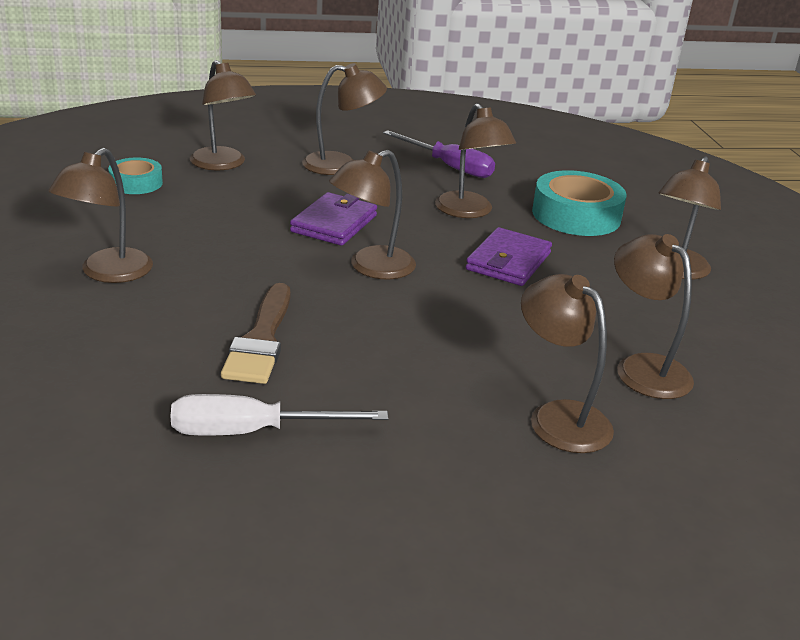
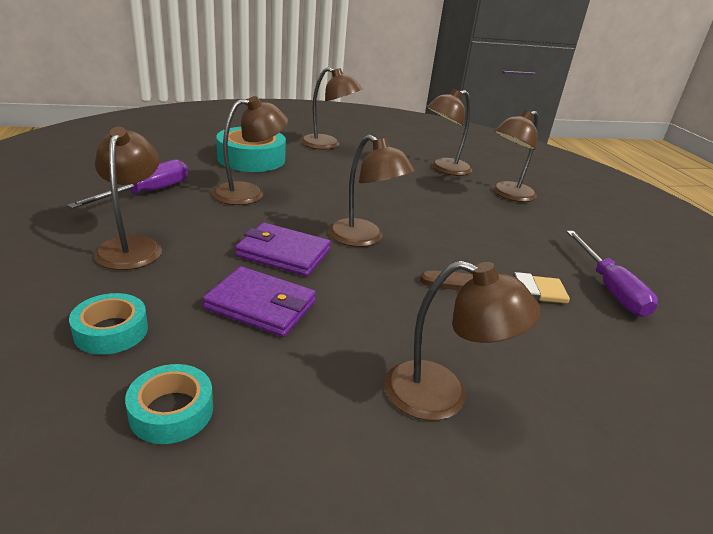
camera: 95 degrees left, 0 degrees up
white screwdriver [171,394,388,435] -> purple screwdriver [566,231,658,317]
brown lamp [190,60,256,170] -> turquoise tape [69,293,148,355]
purple wallet [466,227,552,286] -> purple wallet moved to [203,266,316,337]

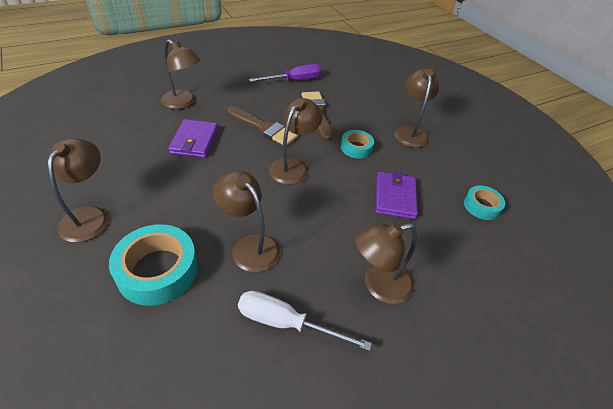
camera: 105 degrees left, 15 degrees up
purple screwdriver [67,159,188,209] -> white screwdriver [238,291,372,351]
turquoise tape [69,293,148,355] -> turquoise tape moved to [341,130,374,158]
purple wallet [235,223,331,276] -> purple wallet moved to [168,119,218,158]
brown lamp [427,89,472,176] -> none
none -> brown brush [227,106,298,145]

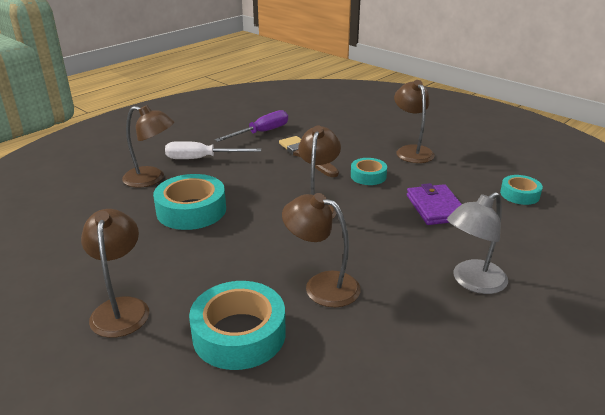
camera: 15 degrees left, 15 degrees down
purple wallet [168,119,218,158] -> turquoise tape [153,174,226,230]
brown brush [227,106,298,145] -> none
white screwdriver [238,291,372,351] -> white screwdriver moved to [165,141,261,159]
brown lamp [355,222,417,304] -> grey lamp [447,192,508,294]

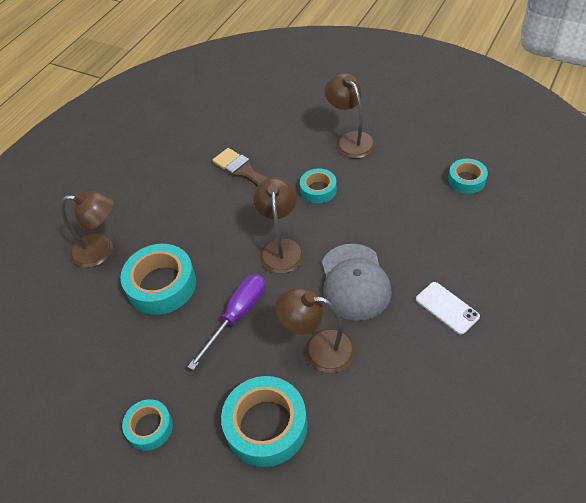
camera: 10 degrees left, 20 degrees up
brown lamp [81,209,149,338] -> turquoise tape [122,399,173,450]
white screwdriver [165,141,261,159] -> none
purple screwdriver [215,110,288,142] -> purple screwdriver moved to [187,274,265,370]
purple wallet [407,183,462,225] -> none
grey lamp [447,192,508,294] -> white phone [416,282,480,335]
none -> grey cap [322,244,392,321]

